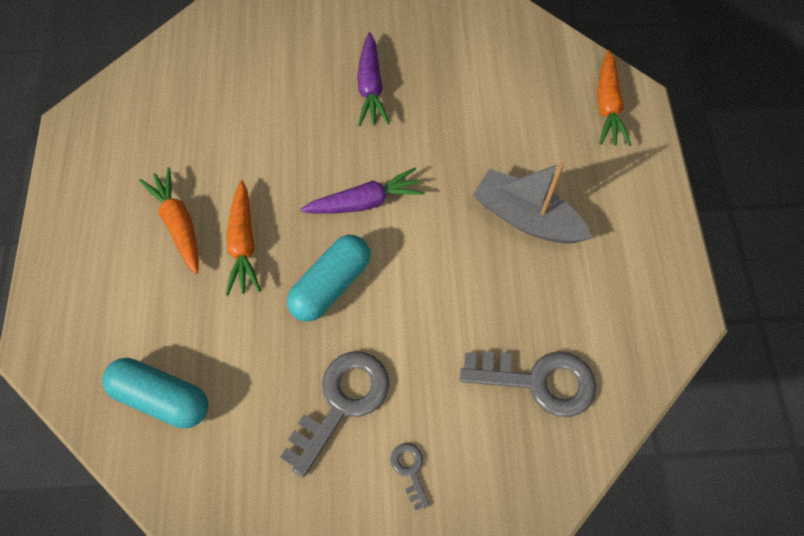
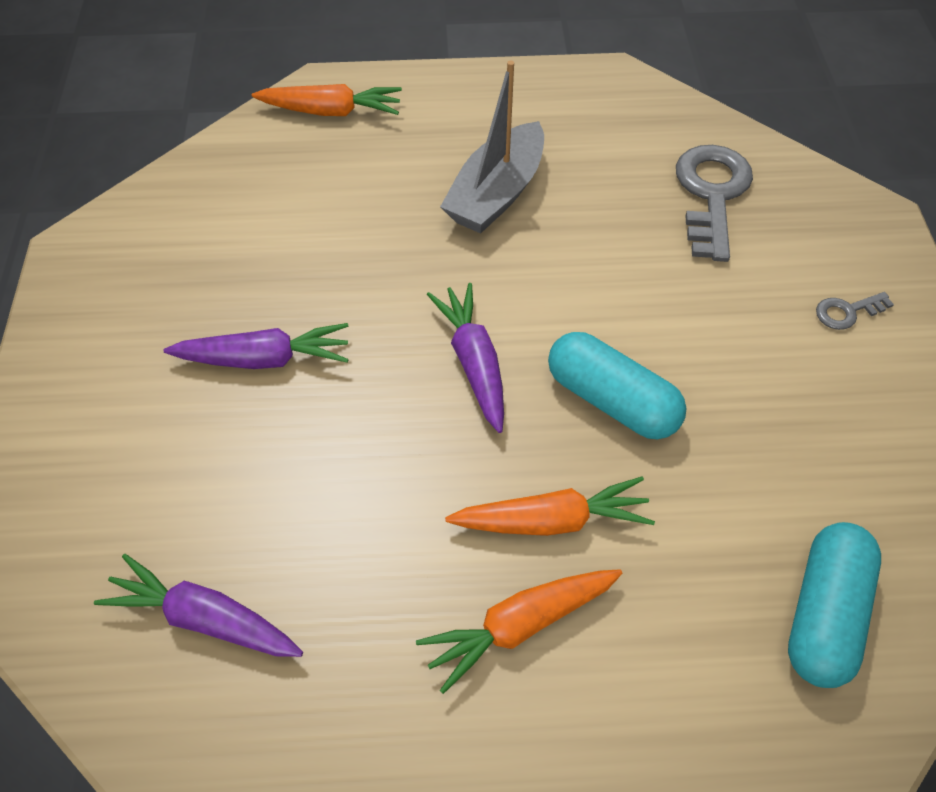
camera: 90 degrees left, 10 degrees down
grey key [280,352,389,477] -> none
none -> purple carrot [94,554,303,657]

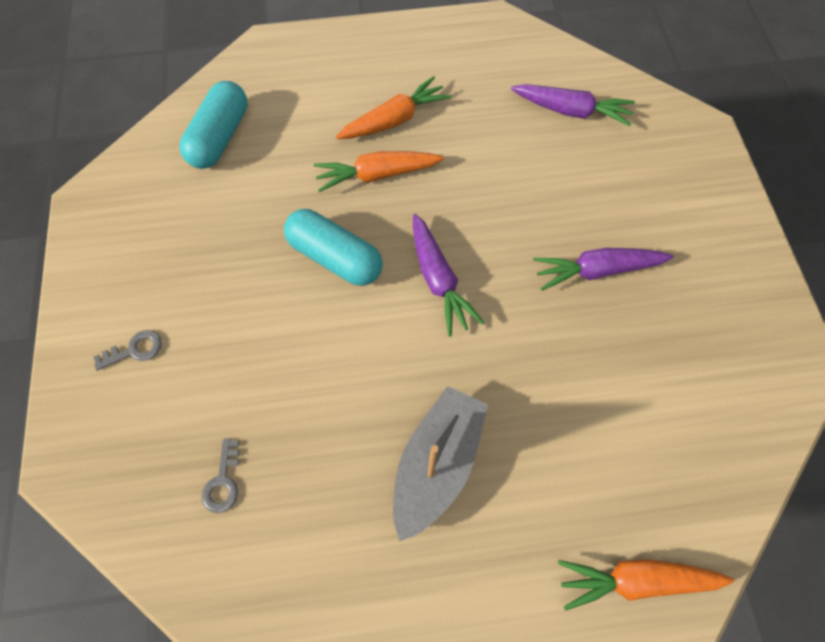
camera: 175 degrees right, 10 degrees up
grey key [676,145,753,262] -> grey key [201,439,239,513], size x0.47

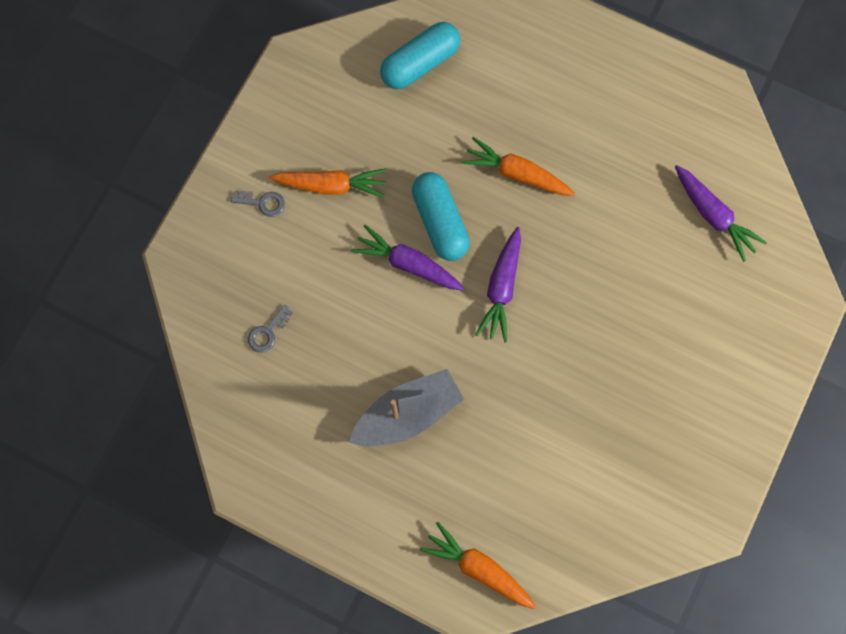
camera: 35 degrees right, 10 degrees up
orange carrot [336,76,451,139] -> orange carrot moved to [269,168,387,198]
purple carrot [533,248,674,291] -> purple carrot moved to [351,224,464,290]

